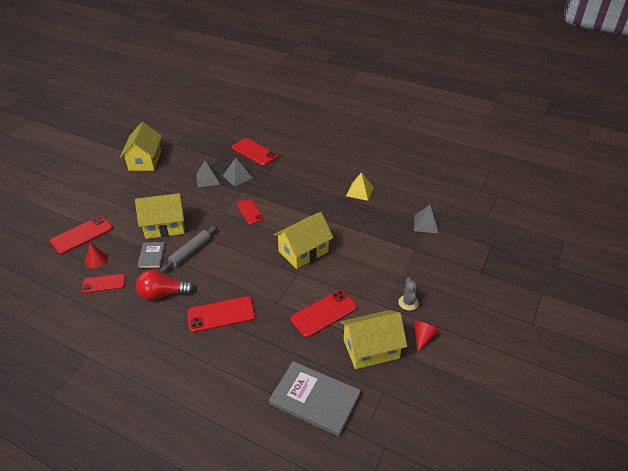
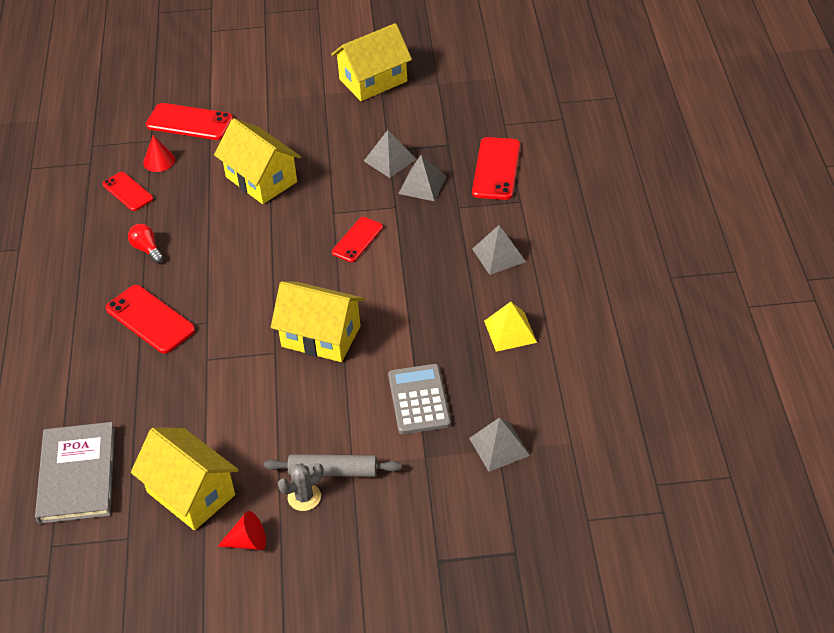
camera: 60 degrees right, 5 degrees up
red light bulb [136,270,194,300] -> red light bulb [128,224,163,263], size x0.61
grey book [137,242,165,268] -> none
grey rolling pin [160,226,217,272] -> grey rolling pin moved to [264,454,402,477]
red phone [291,290,357,338] -> none
none -> grey calculator [388,364,451,434]
none -> grey pyramid [472,225,526,275]

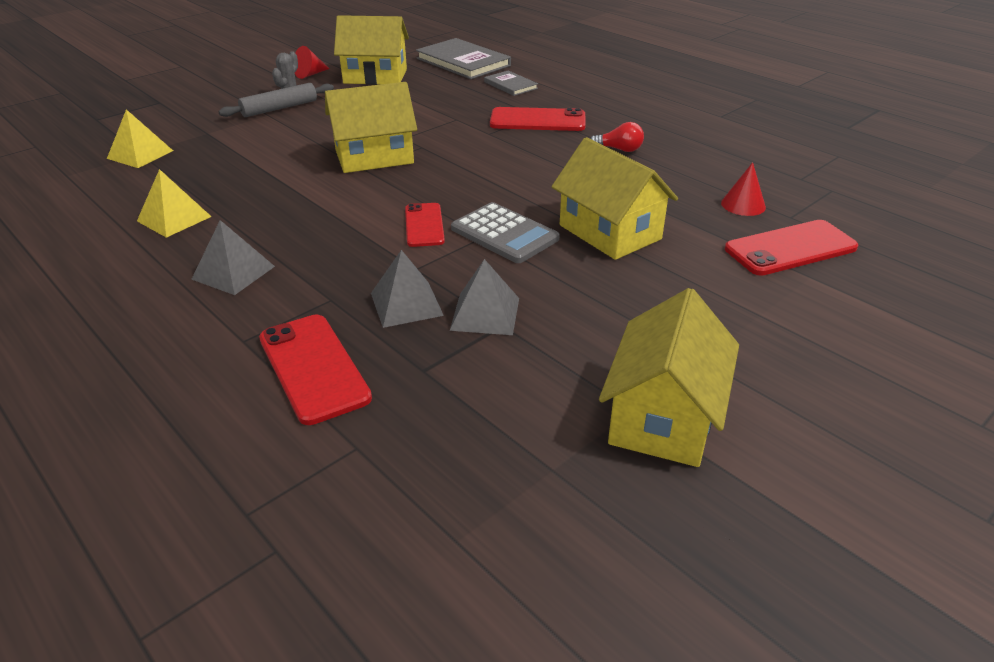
camera: 140 degrees right, 10 degrees down
red phone [103,172,153,211] -> none
yellow house [214,118,301,204] -> yellow house turned 45 degrees clockwise [551,137,678,260]
grey calculator [388,364,451,434] -> grey calculator moved to [451,202,560,263]
grey pyramid [469,417,530,472] -> yellow pyramid [107,109,173,168]
none -> grey book [484,70,538,96]

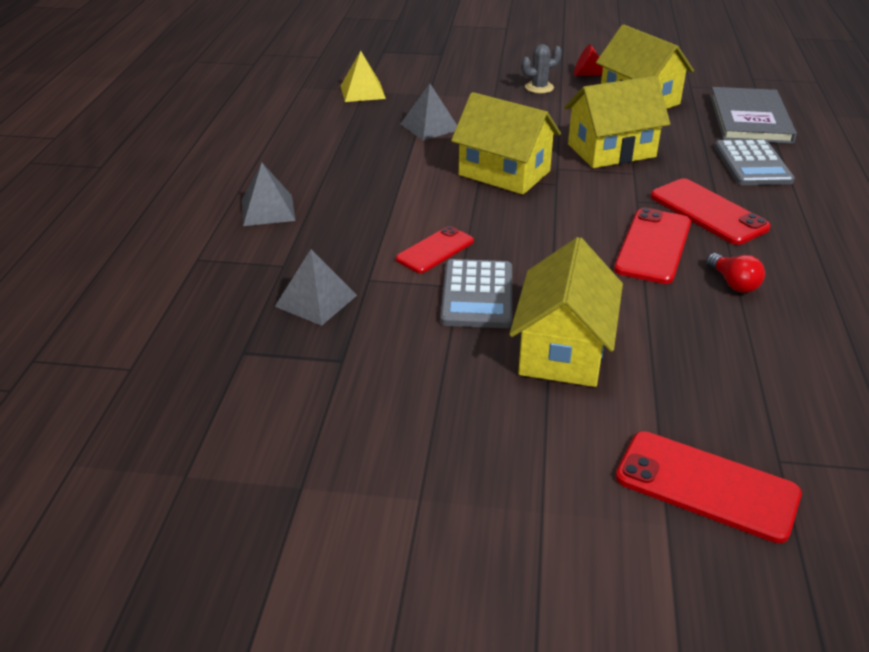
camera: 50 degrees right, 0 degrees up
yellow pyramid [137,169,212,238] -> none
grey rolling pin [218,83,334,117] -> none
red phone [259,315,372,425] -> red phone moved to [614,208,691,284]
grey pyramid [450,259,519,335] -> grey pyramid moved to [401,84,457,140]
grey book [484,70,538,96] -> grey calculator [714,139,795,185]
yellow house [599,288,739,467] -> yellow house moved to [564,76,670,168]
red cone [721,162,766,216] -> none

